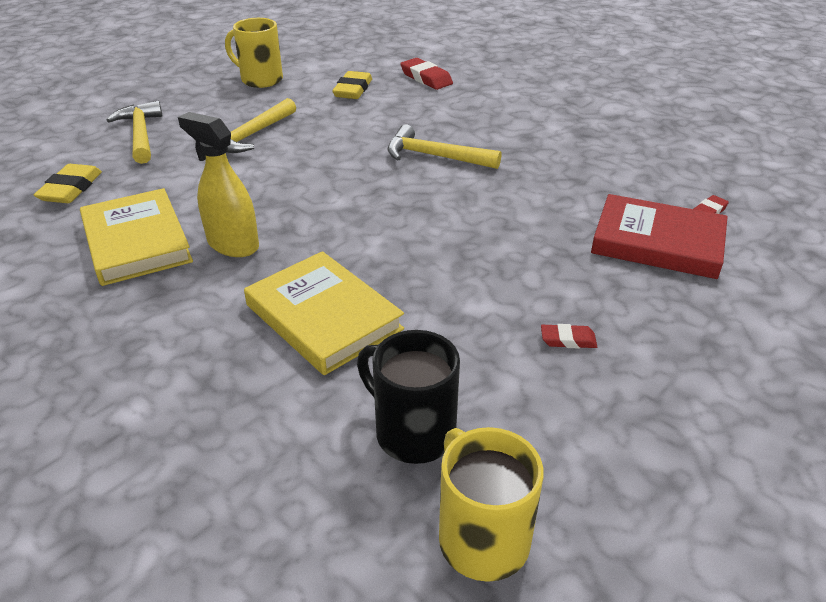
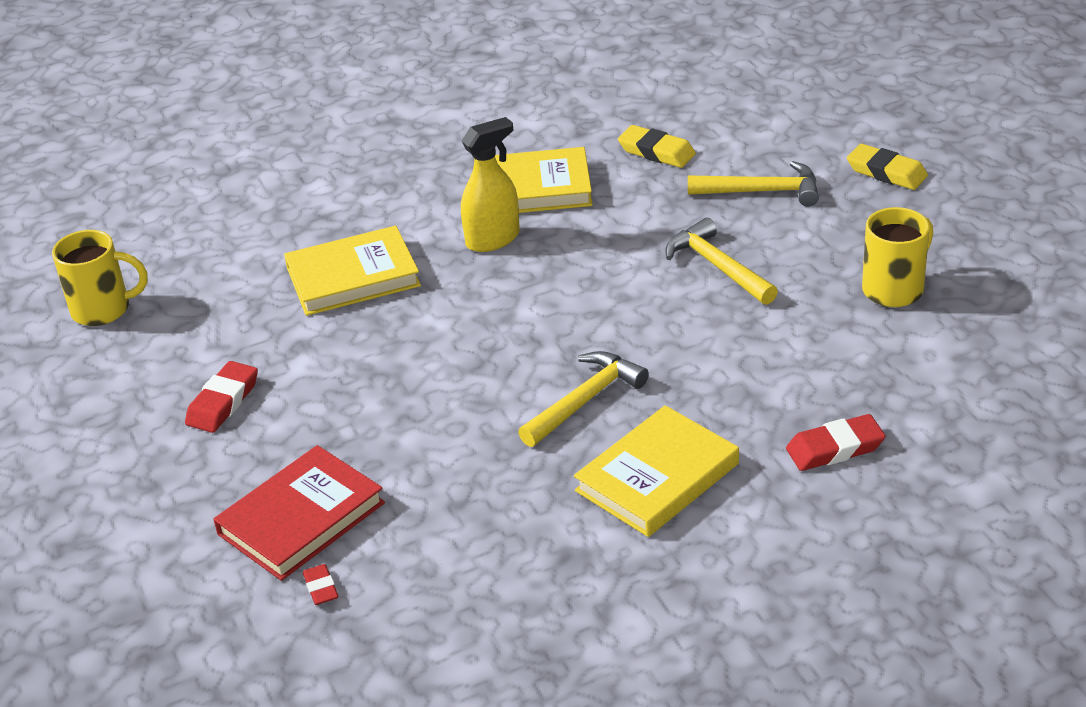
camera: 115 degrees right, 0 degrees up
yellow eraser [332,71,372,99] -> yellow eraser moved to [847,144,928,190]
black mug [357,330,460,464] -> none
red eraser [541,324,597,349] -> red eraser [185,361,258,433], size x1.73
none -> yellow book [574,405,739,537]

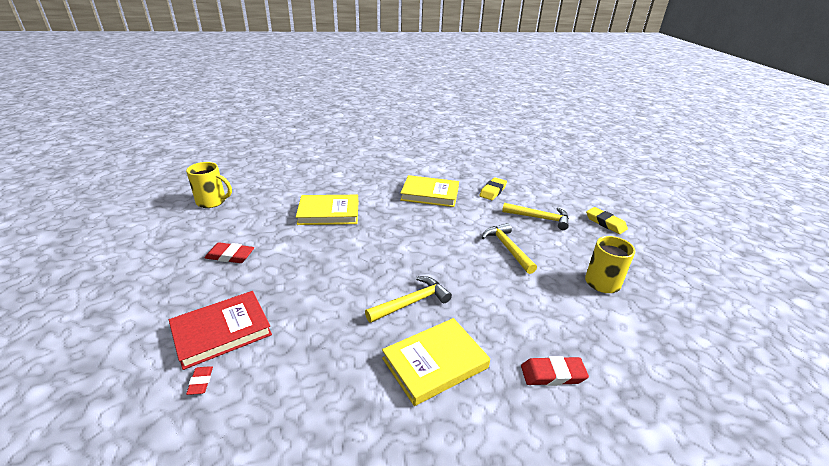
camera: 10 degrees right, 5 degrees down
red eraser [185,361,258,433] -> red eraser turned 60 degrees clockwise [205,242,254,263]
yellow spray bottle [461,117,520,252] -> none
yellow eraser [618,125,696,168] -> yellow eraser turned 75 degrees clockwise [479,177,507,200]

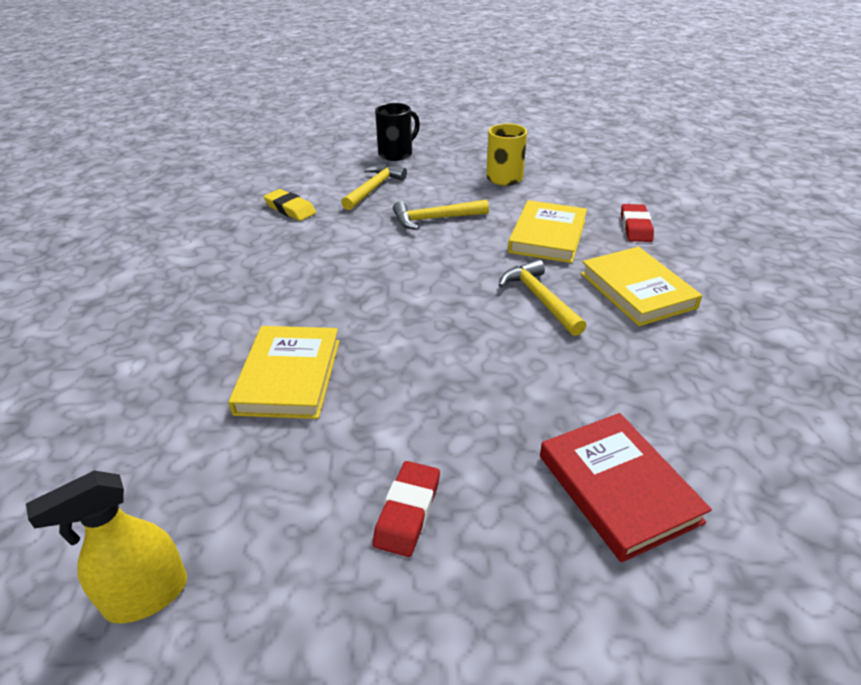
camera: 80 degrees left, 5 degrees up
yellow mug [186,162,232,208] -> yellow spray bottle [26,471,187,623]
red eraser [186,366,213,395] -> none
yellow book [400,175,459,207] -> yellow book moved to [508,200,587,263]
yellow eraser [586,207,628,234] -> black mug [375,103,420,161]

